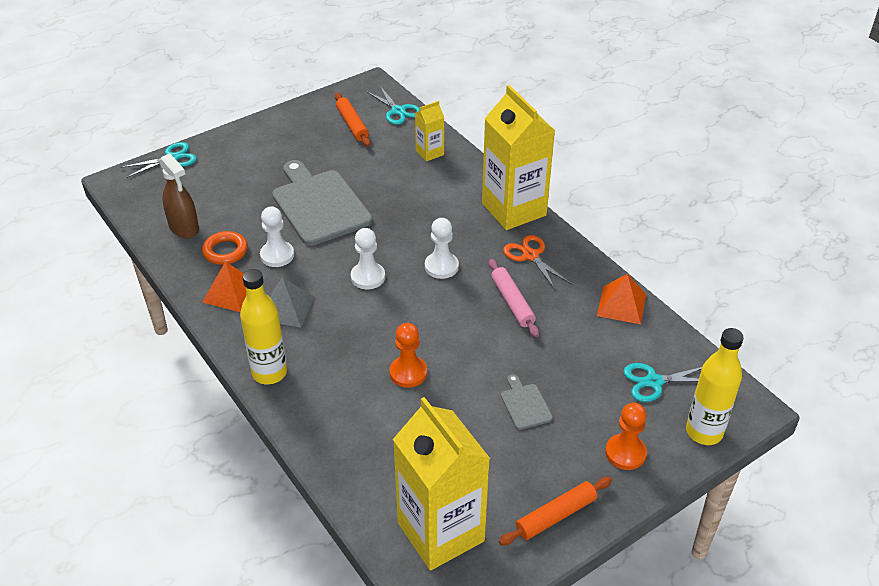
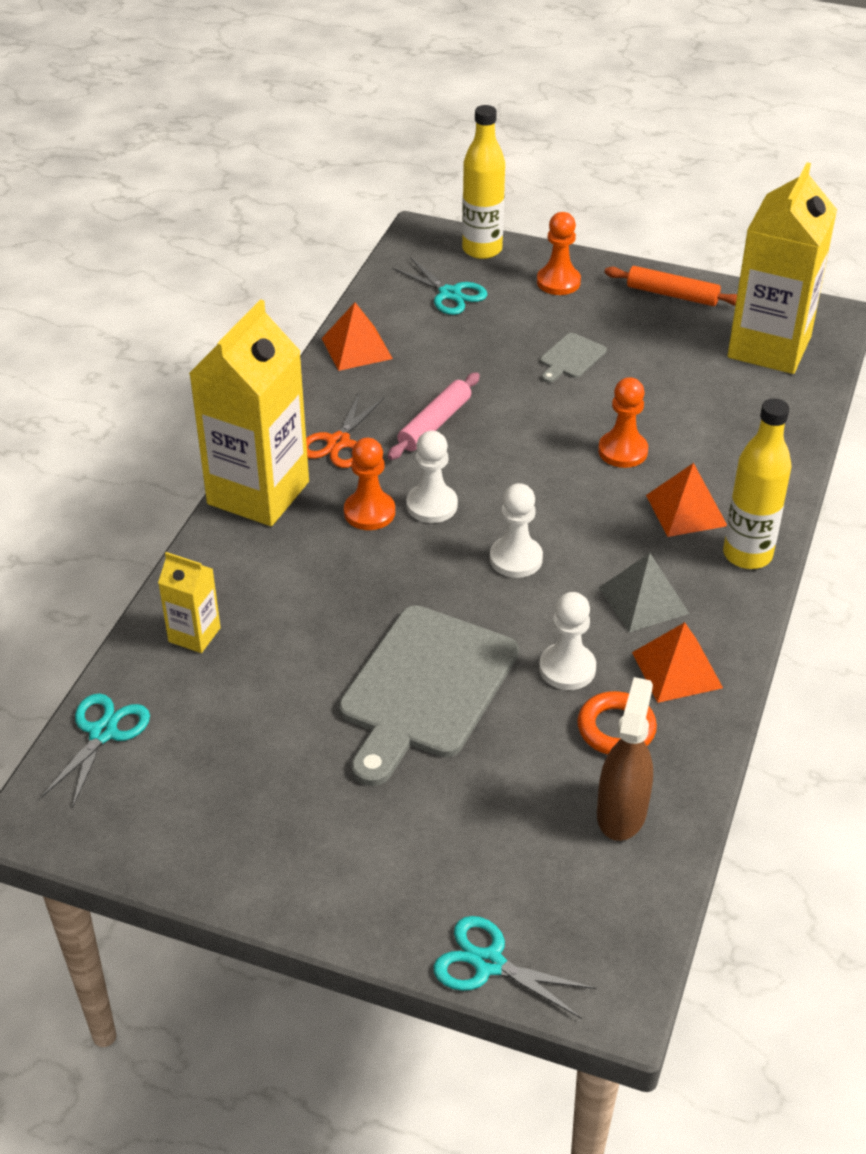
camera: 125 degrees left, 0 degrees up
orange rolling pin [335,93,371,147] -> none
none -> orange pawn [344,438,395,530]
none -> orange pyramid [646,463,727,537]

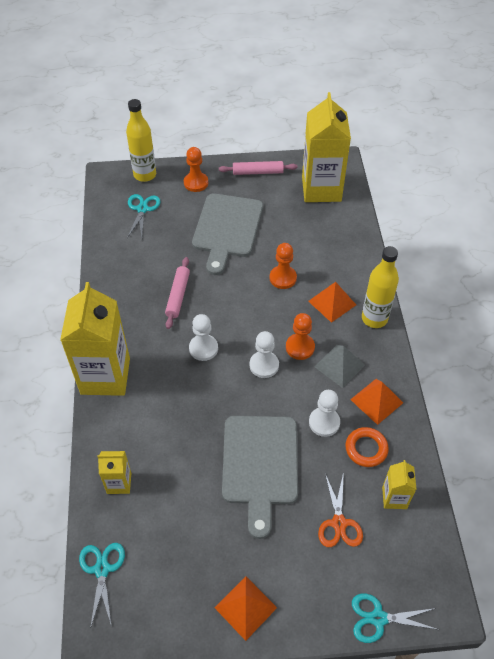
camera: 25 degrees left, 10 degrees up
orange scissors [306,392,384,468] -> orange scissors moved to [318,472,363,547]
orange pyramid [322,302,393,371] -> orange pyramid moved to [215,576,277,641]
orange pawn [344,438,395,530] -> orange pawn moved to [286,313,315,360]
turquoise scissors [392,257,488,315] -> turquoise scissors turned 105 degrees counterclockwise [127,194,161,238]
grey cutting board [540,333,607,383] -> grey cutting board [192,194,263,275], size x2.29
brown spray bottle [597,677,653,841] -> yellow carton [382,460,416,509]
orange rolling pin [605,266,737,306] -> pink rolling pin [219,161,298,175]

